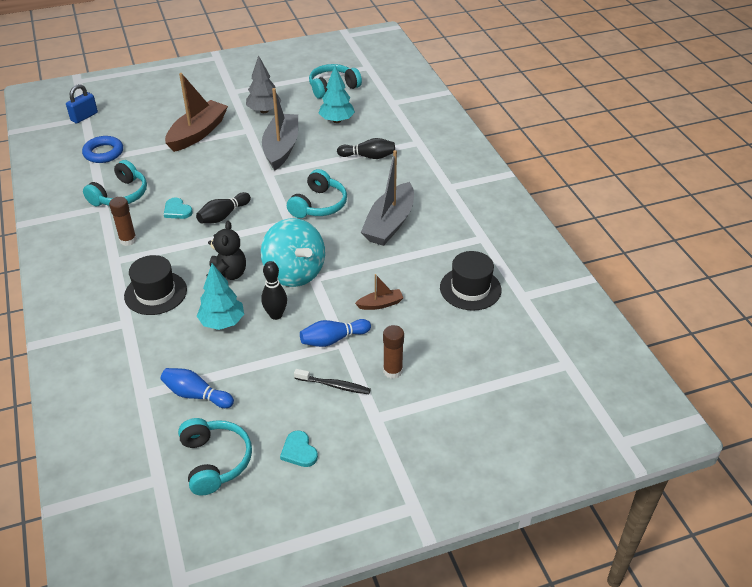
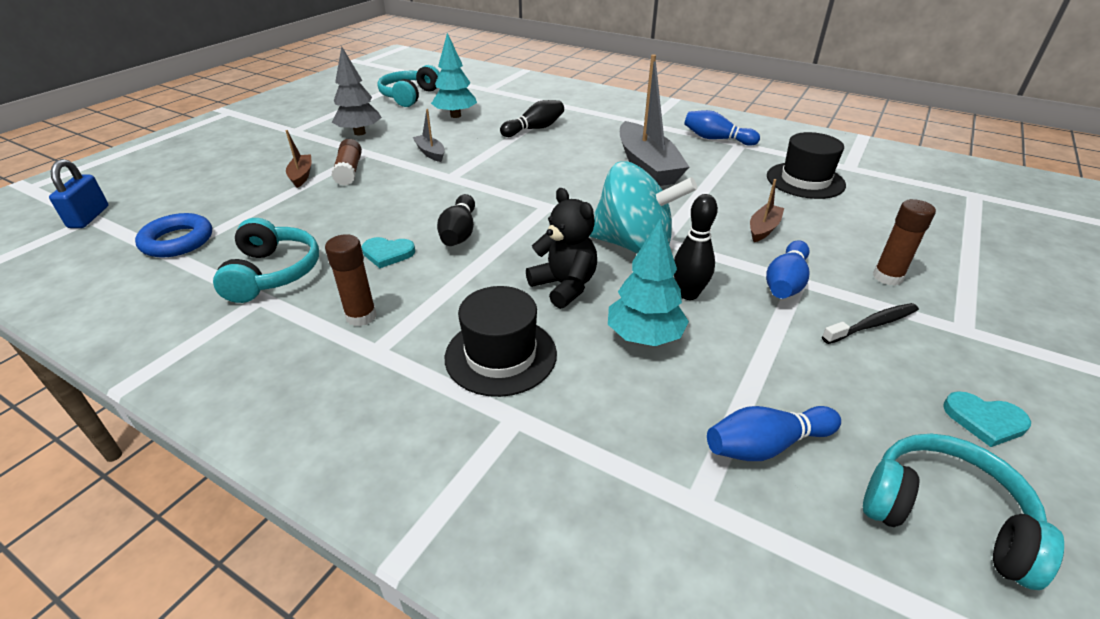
camera: 40 degrees left, 5 degrees down
brown boat [165,73,228,152] -> brown boat [285,130,311,188], size x0.47
grey boat [262,88,298,170] -> grey boat [413,109,445,162], size x0.47
turquoise headphones [287,169,347,218] -> none
none -> brown glue stick [331,139,362,186]
none -> blue bowling pin [684,110,760,146]

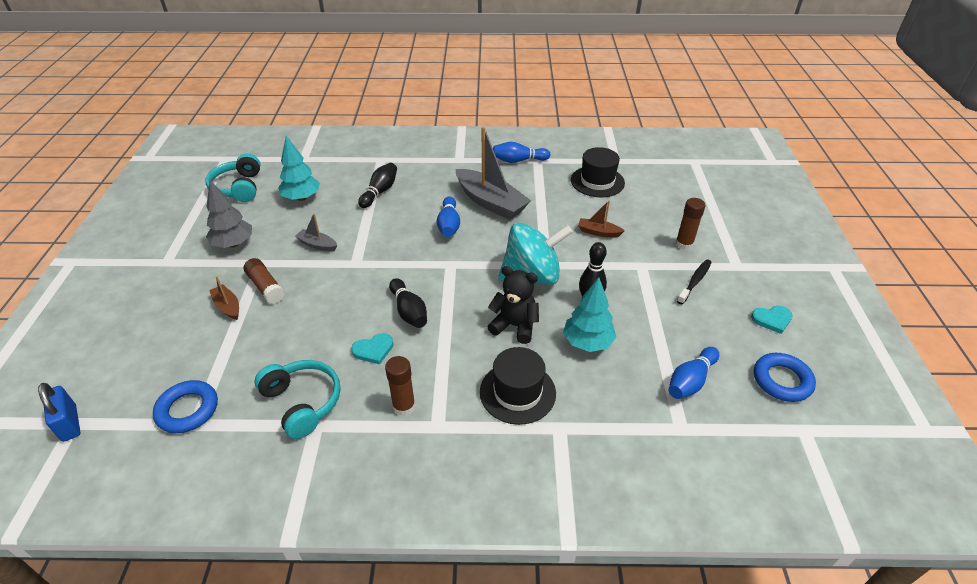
camera: 30 degrees left, 5 degrees up
brown boat [750,179,784,242] -> brown boat turned 75 degrees counterclockwise [578,201,624,237]
blue bowling pin [766,240,810,299] -> blue bowling pin moved to [436,196,460,237]
turquoise headphones [863,434,1064,590] -> blue ring [754,353,816,402]

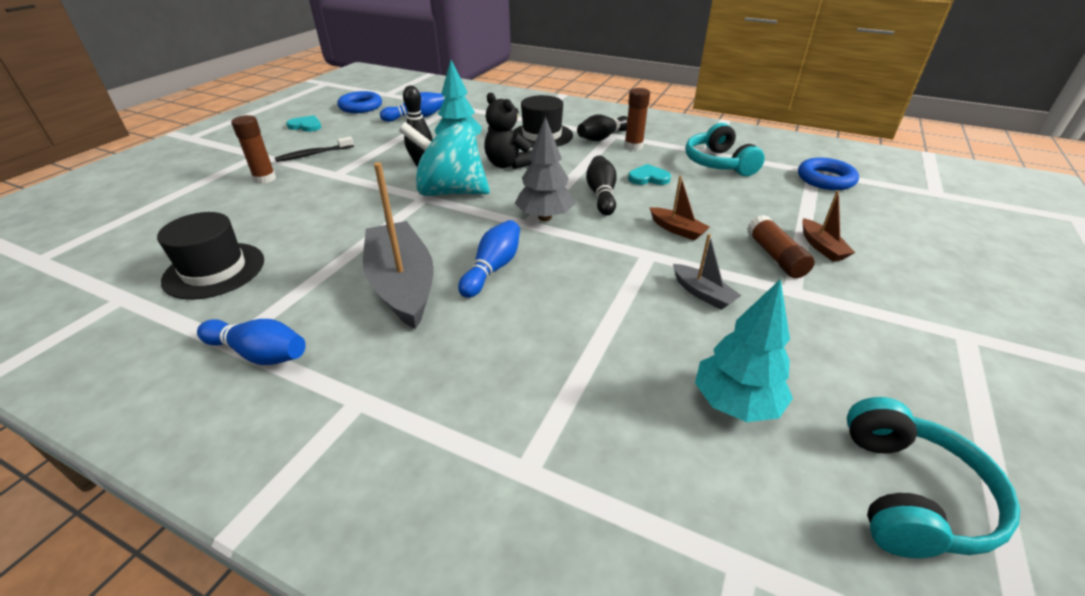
camera: 155 degrees left, 5 degrees down
blue padlock [38,383,81,442] -> none
grey tree [206,180,252,248] -> grey tree moved to [515,116,575,221]
black bowling pin [358,163,397,208] -> black bowling pin moved to [577,115,628,141]
brown boat [578,201,624,237] -> brown boat moved to [649,176,710,241]

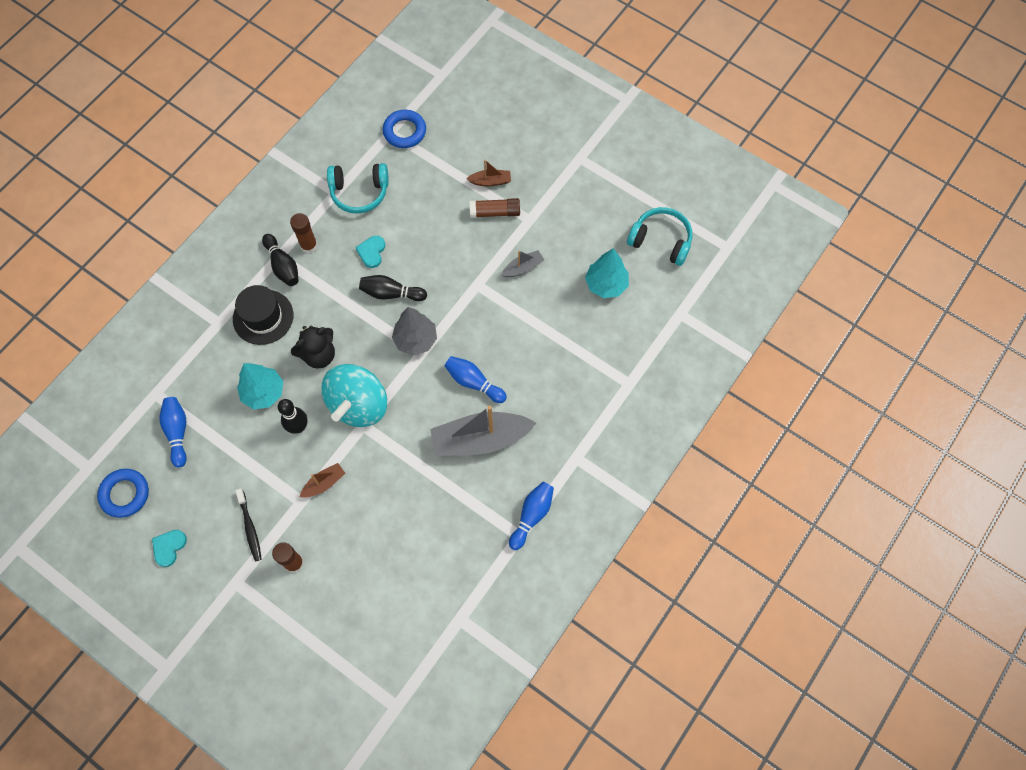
camera: 80 degrees left, 30 degrees up
black hat [157,212,264,300] -> none
brown boat [649,176,710,241] -> brown boat moved to [300,463,345,498]

